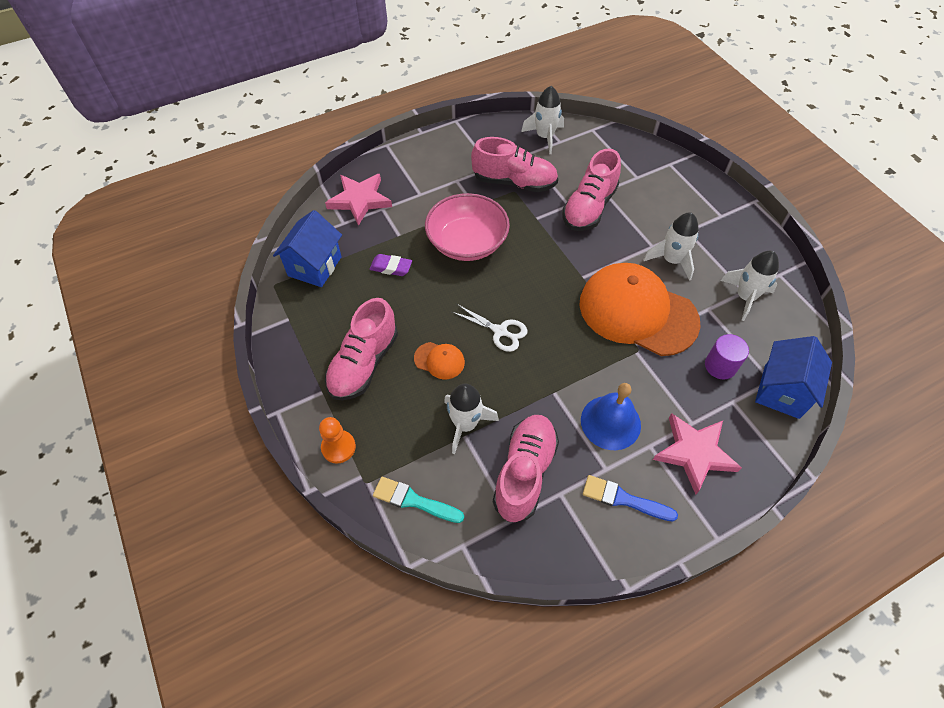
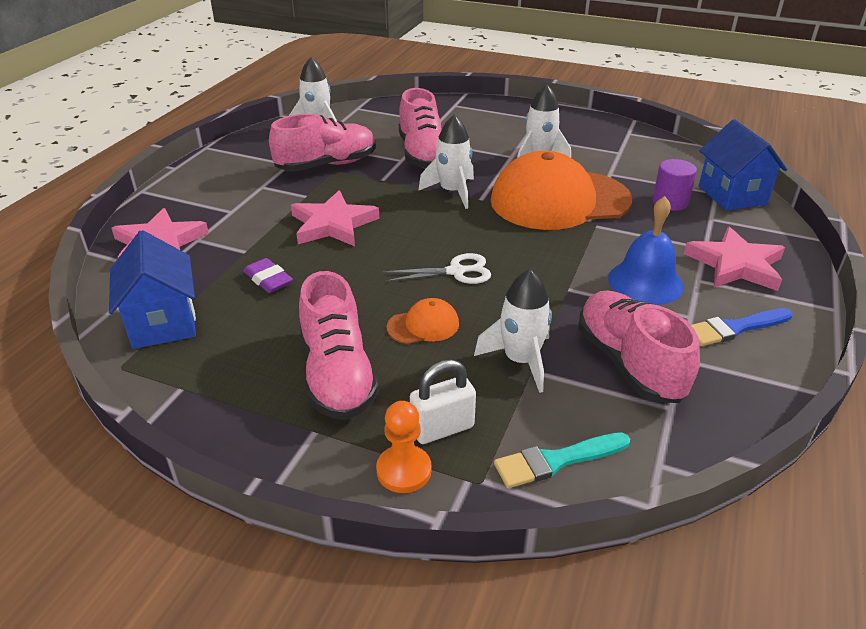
camera: 40 degrees left, 20 degrees down
purple eraser [370,254,412,276] -> purple eraser turned 75 degrees clockwise [244,258,293,293]
pink bowl [425,193,510,261] -> pink star [291,190,379,246]
white rocket [720,251,779,321] -> white rocket moved to [418,115,474,209]
none -> white padlock [410,359,476,444]

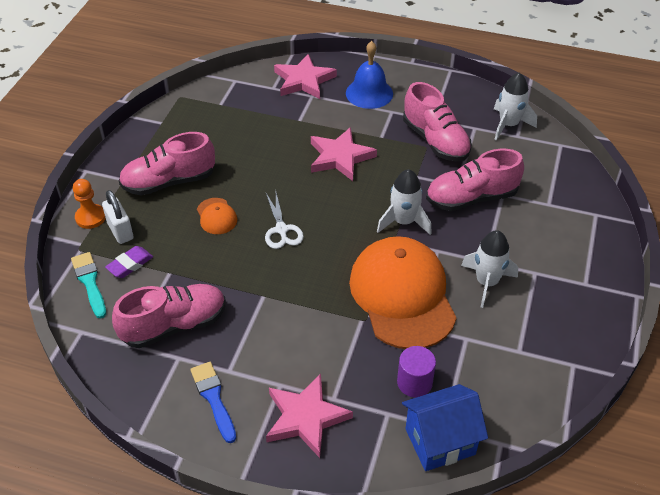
camera: 85 degrees right, 10 degrees up
blue house [109,230,196,349] -> none
purple eraser [244,258,293,293] -> purple eraser moved to [105,246,153,278]
white rocket [474,269,552,393] -> none
blue bell [608,196,684,305] -> blue bell moved to [346,41,393,109]

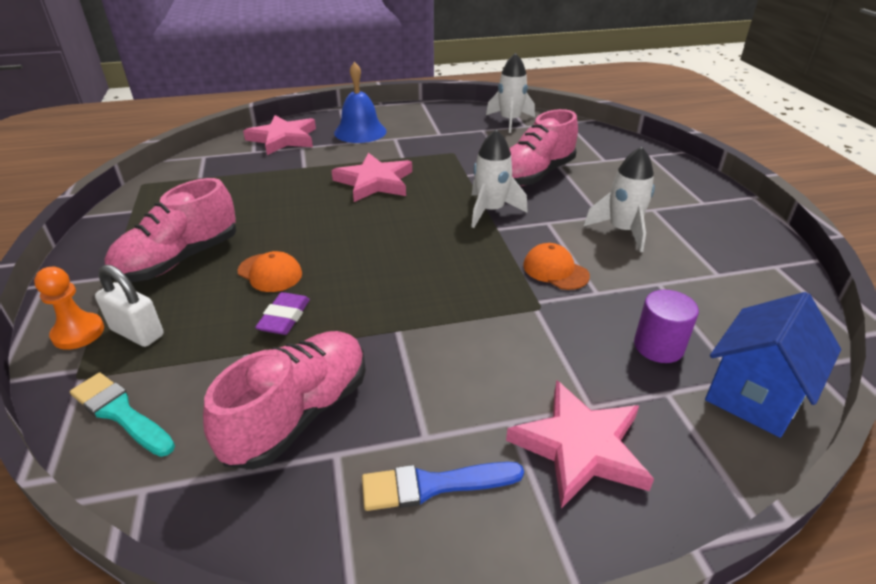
camera: 30 degrees left, 10 degrees down
purple eraser [105,246,153,278] -> purple eraser moved to [255,292,310,335]
blue brush [190,362,236,443] -> blue brush turned 45 degrees counterclockwise [362,462,524,511]
white scissors [265,193,304,249] -> none
orange cap [349,236,457,349] -> orange cap [523,243,590,290], size x0.41
pink shoe [403,82,472,161] -> none

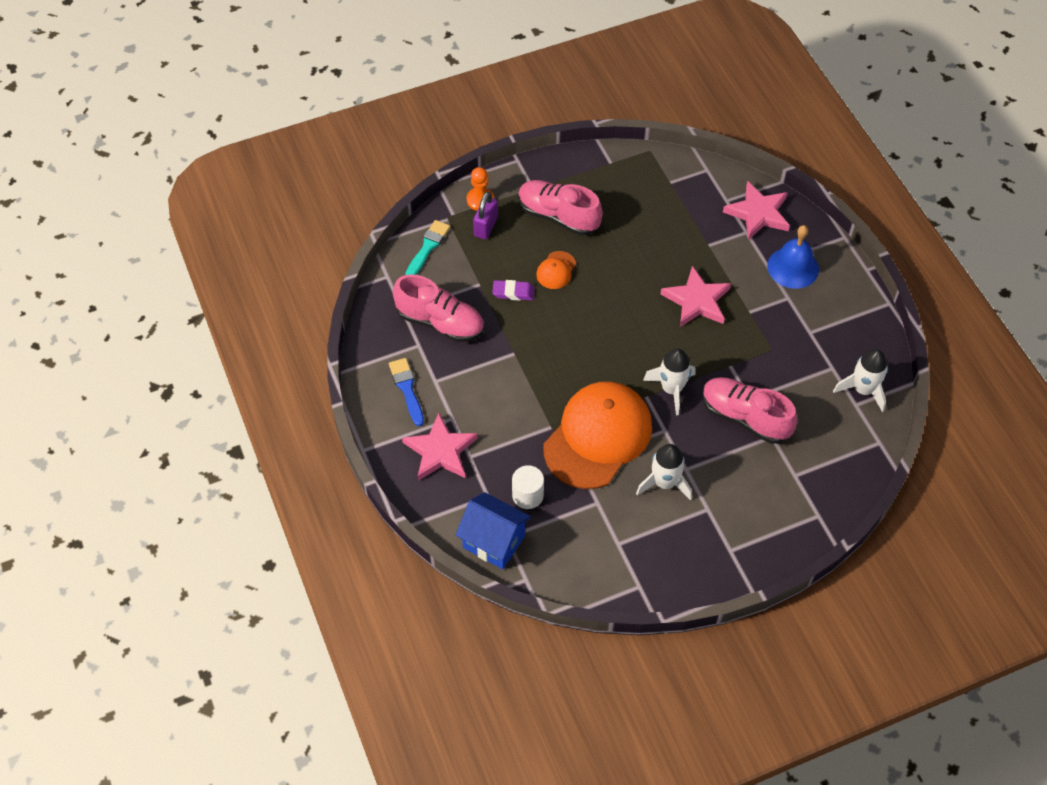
camera: 80 degrees right, 20 degrees up
white padlock [95,265,164,347] -> purple padlock [473,192,498,239]
orange cap [523,243,590,290] -> orange cap [544,381,652,489], size x2.44
purple cylinder [634,290,699,363] -> white cylinder [512,465,544,509]

